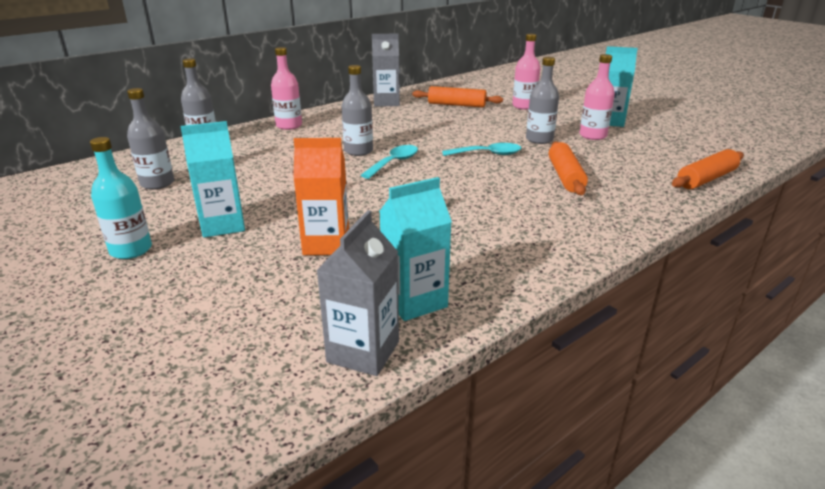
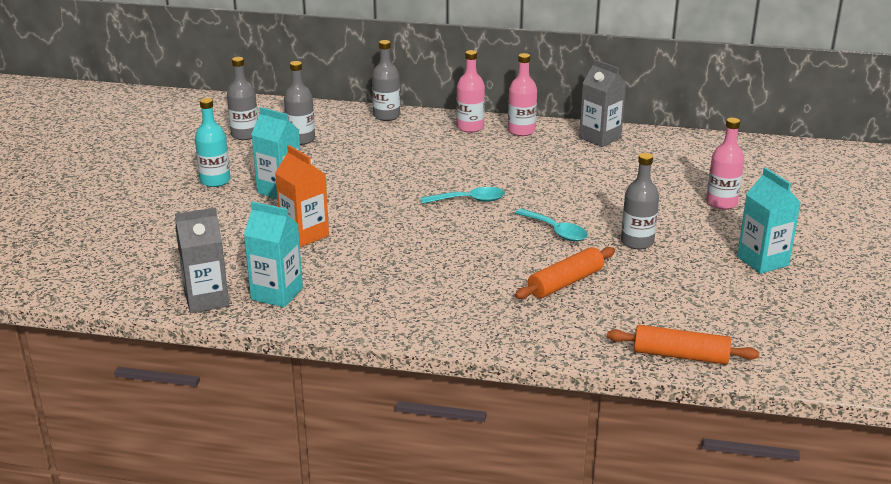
camera: 50 degrees right, 0 degrees up
grey bottle [341,65,373,156] -> grey bottle moved to [227,57,258,140]
orange rolling pin [412,86,503,107] -> none
pink bottle [579,54,615,140] -> pink bottle moved to [508,53,537,136]

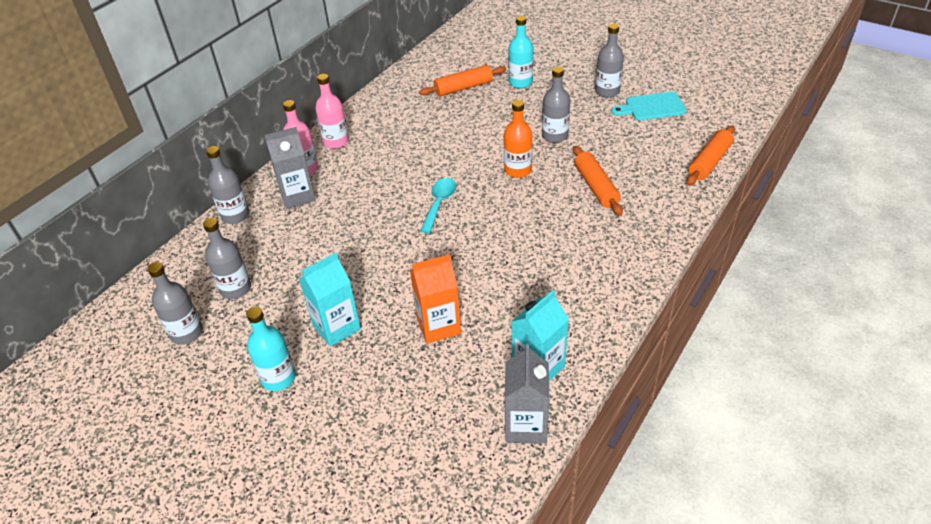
camera: 65 degrees left, 15 degrees up
turquoise spoon [515,209,588,241] -> orange bottle [504,100,532,178]
grey carton [579,59,626,147] -> grey carton moved to [264,127,316,209]
pink bottle [706,118,744,209] -> turquoise bottle [508,16,533,88]
turquoise carton [737,167,801,274] -> grey bottle [595,24,624,98]
none -> orange rolling pin [419,65,506,96]
none -> turquoise cutting board [611,92,687,120]

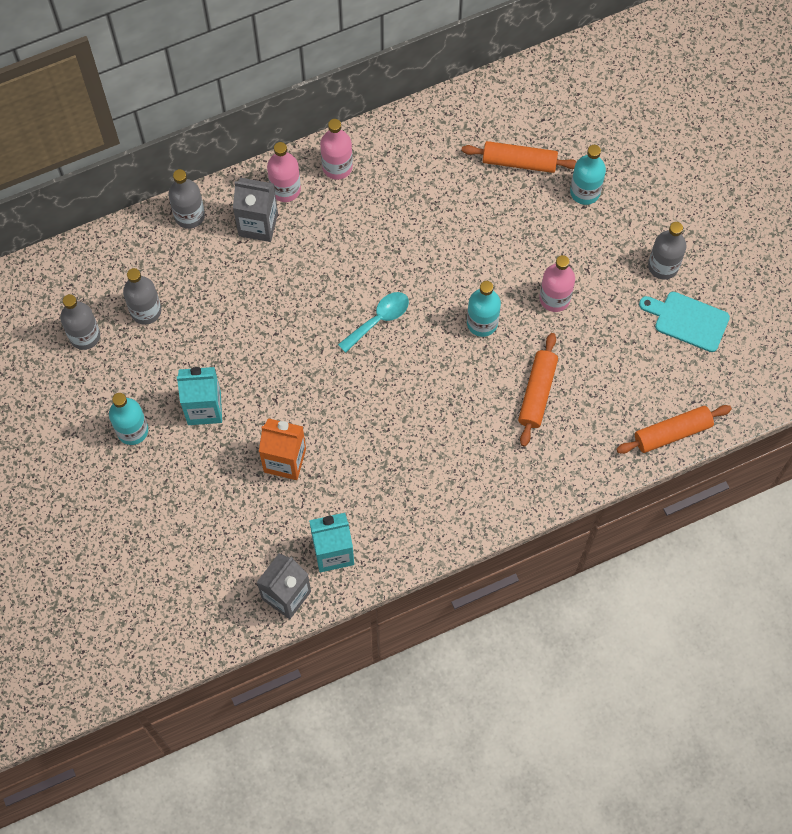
camera: 30 degrees right, 25 degrees up
orange bottle [504,100,532,178] -> turquoise bottle [467,281,501,337]
grey bottle [542,66,570,143] -> pink bottle [539,255,575,312]

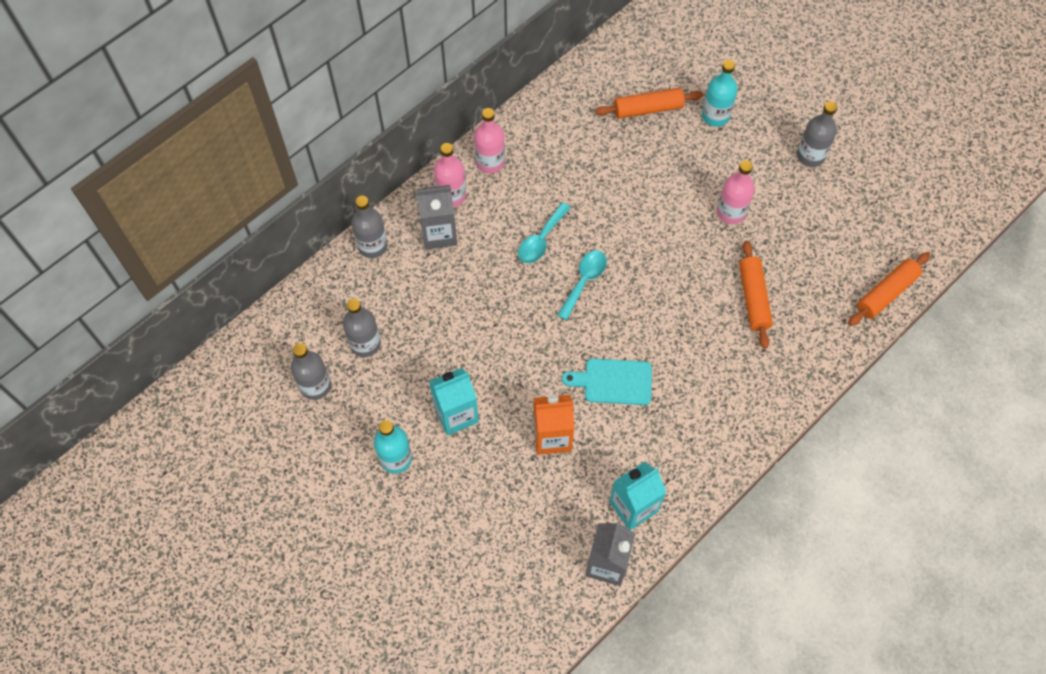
camera: 20 degrees left, 5 degrees down
turquoise bottle [467,281,501,337] -> none
turquoise cutting board [639,292,730,352] -> turquoise cutting board moved to [562,358,652,405]
none -> turquoise spoon [518,202,571,263]

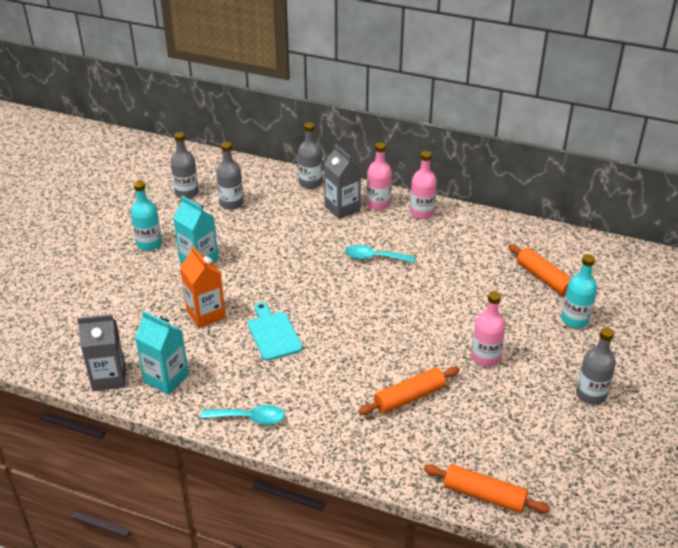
camera: 65 degrees right, 25 degrees down
turquoise spoon [557,250,607,320] -> turquoise spoon moved to [201,405,285,425]

